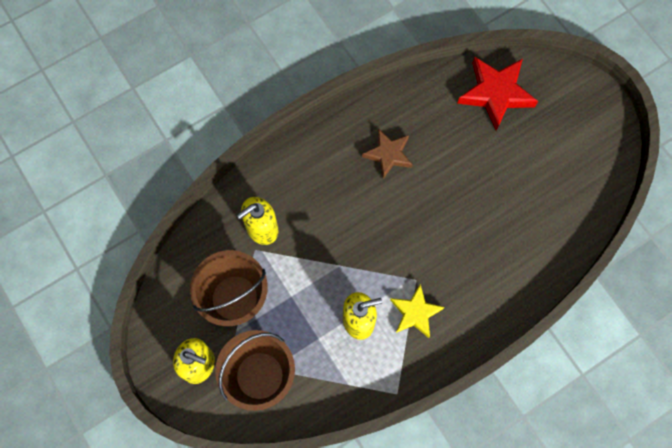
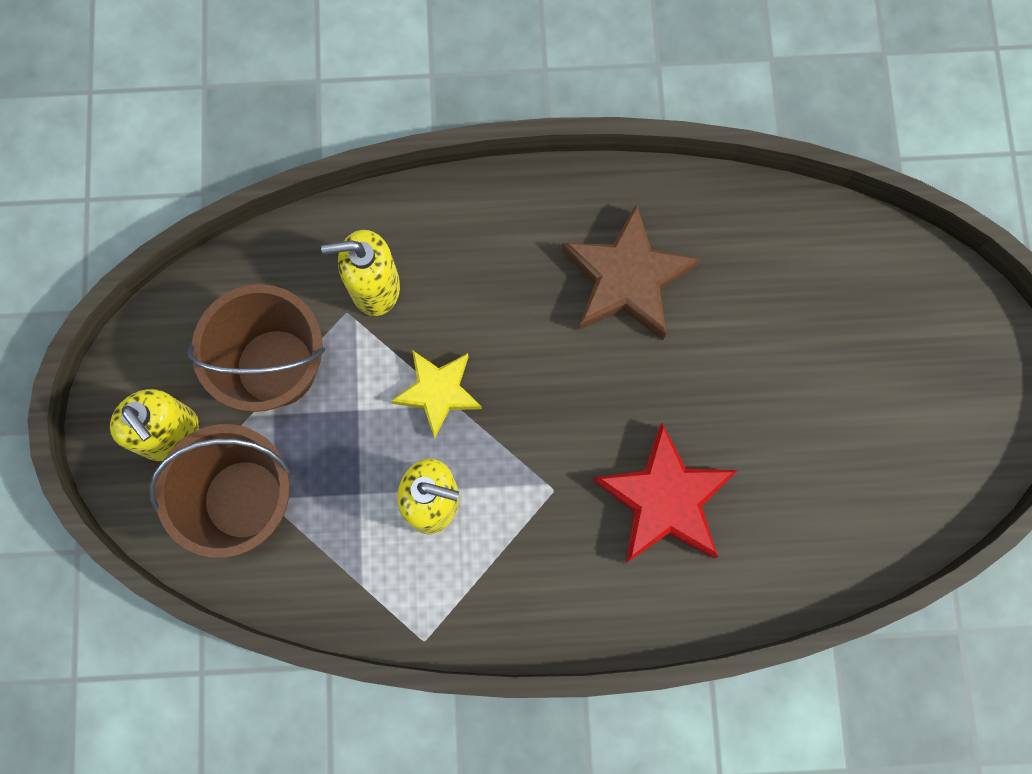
camera: 30 degrees right, 5 degrees up
brown star [362,129,413,179] -> brown star [562,204,700,340], size x1.55
yellow star [390,284,444,338] -> yellow star moved to [391,350,482,438]
red star [457,57,538,131] -> red star moved to [592,423,738,563]

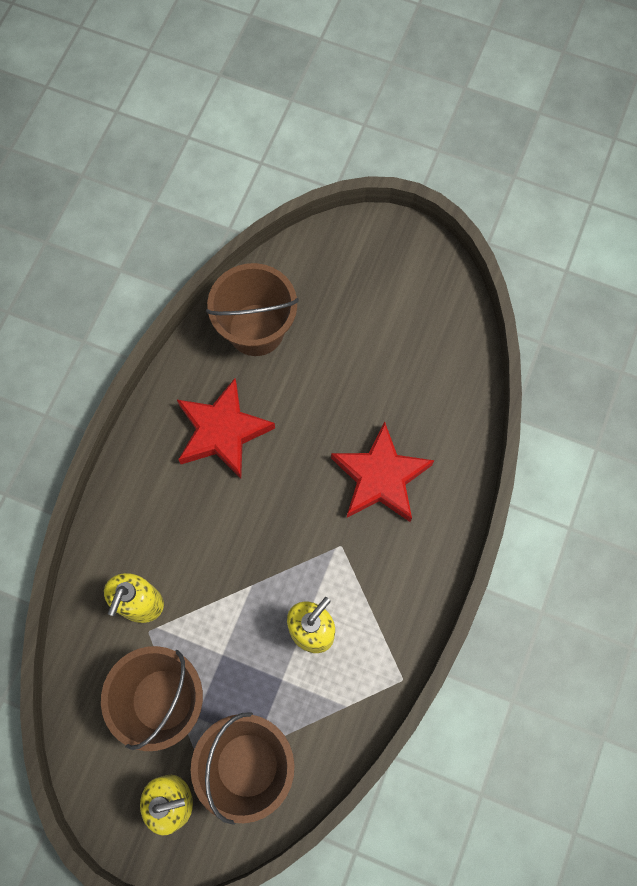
camera: 65 degrees left, 5 degrees down
yellow star [391,350,482,438] -> none
brown star [562,204,700,340] -> red star [177,378,275,479]
none -> brown bucket [206,263,299,356]

